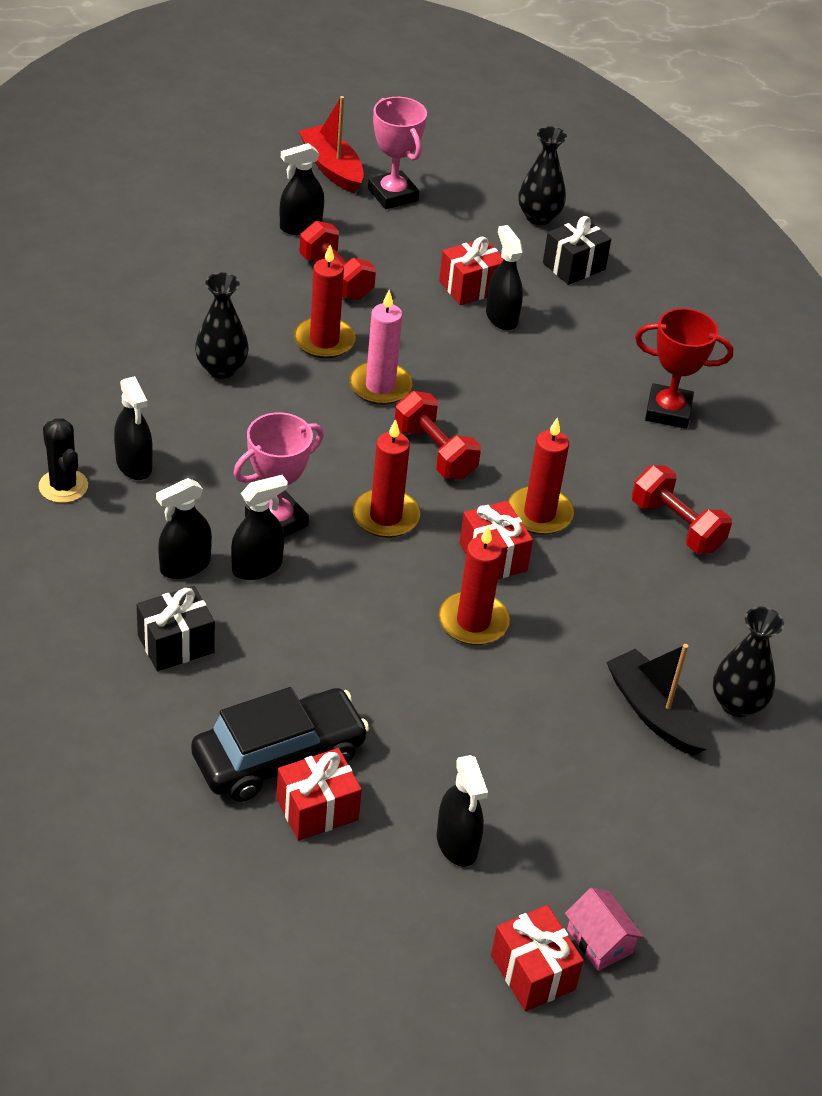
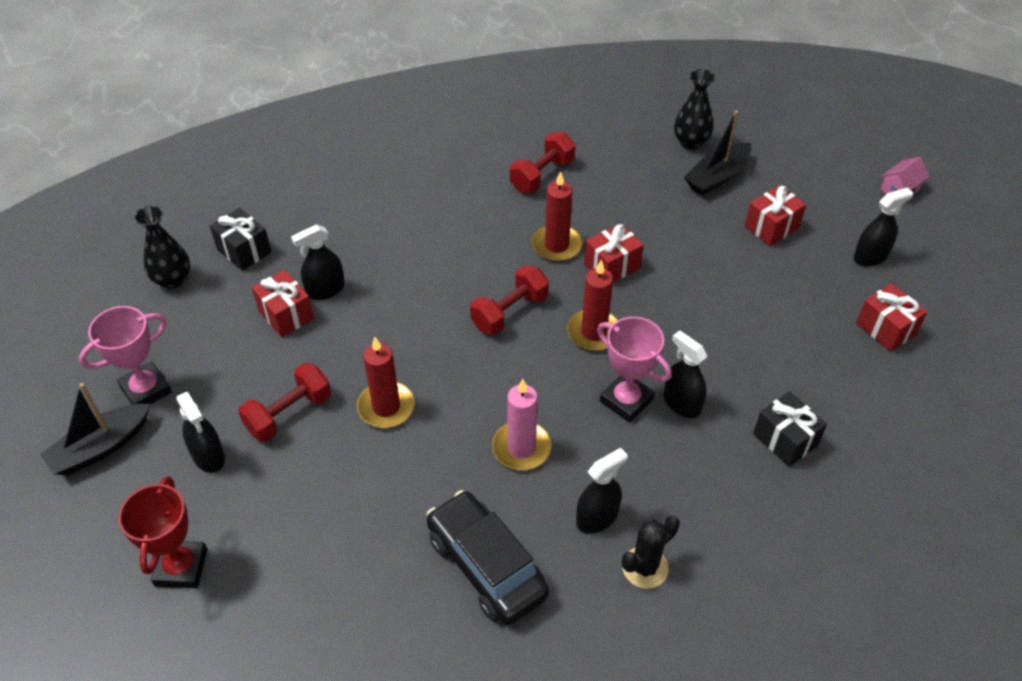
camera: 95 degrees left, 5 degrees up
black spray bottle [156,478,212,579] -> none
black car [191,687,370,802] -> black car moved to [426,490,549,625]
black vase [195,273,249,379] -> none
red boat [298,96,364,193] -> black boat [40,383,150,475]
pink candle [349,290,412,405] -> pink candle moved to [492,379,552,470]
red candle [439,525,510,645] -> none
red gift [491,905,584,1011] -> red gift moved to [745,185,806,246]
red trophy [635,308,733,429] -> red trophy moved to [118,476,207,588]

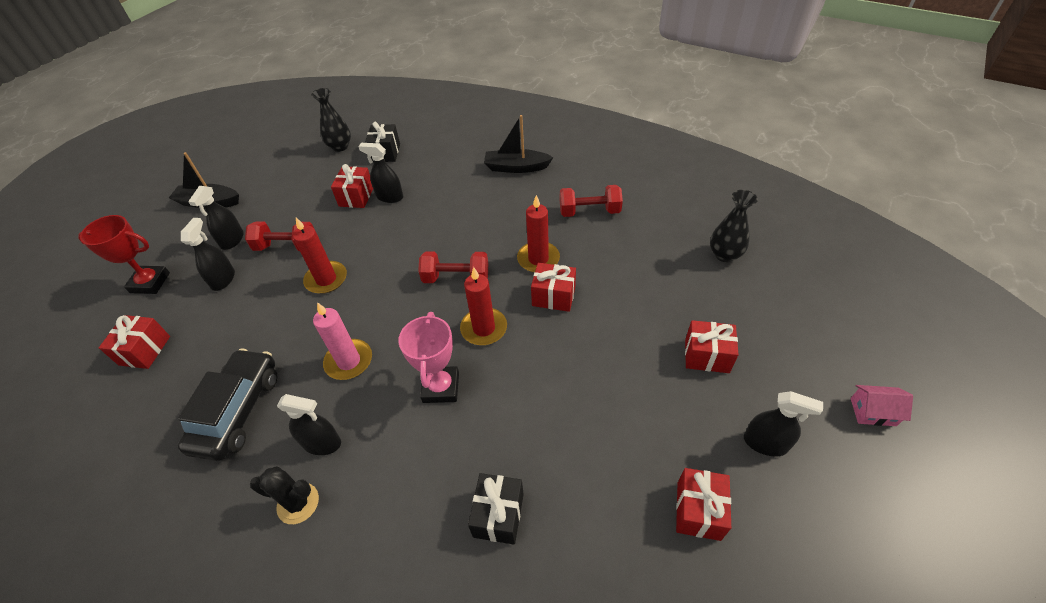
camera: 50 degrees right, 0 degrees up
pink trophy [79,306,172,405] -> none
red trophy [118,476,207,588] -> red trophy turned 45 degrees clockwise [78,215,170,294]
black spray bottle [664,330,708,418] -> black spray bottle moved to [181,218,235,291]
black boat [684,111,751,196] -> black boat moved to [484,115,553,173]
none -> red gift [99,315,170,369]

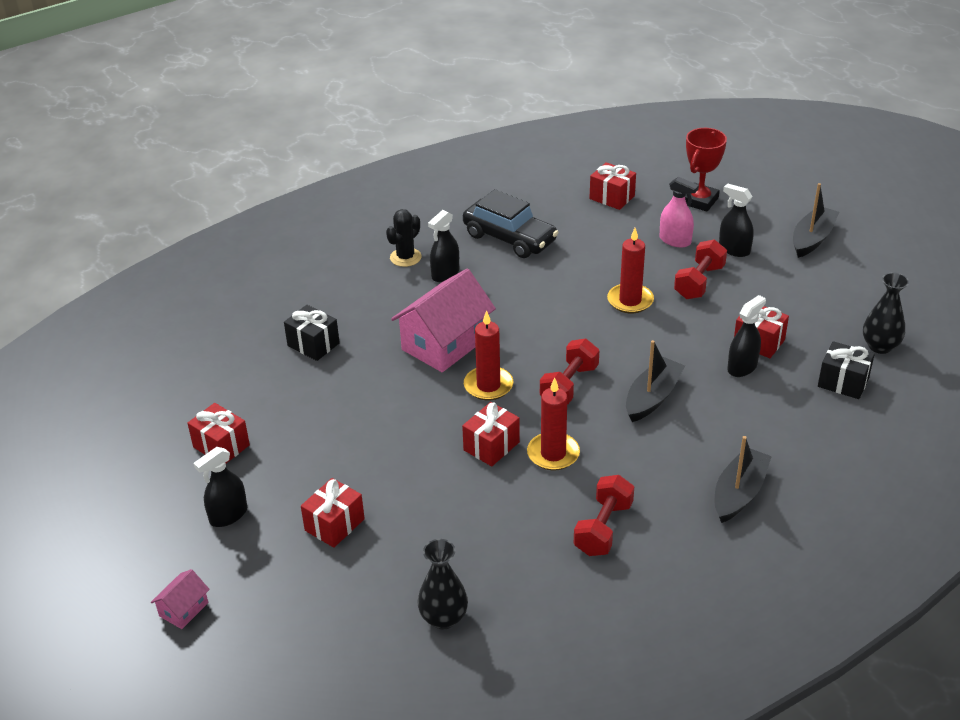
camera: 115 degrees right, 10 degrees down
black spray bottle [181,218,235,291] -> pink spray bottle [660,177,699,247]
pink candle [313,302,372,380] -> none
pink trophy [398,312,459,403] -> pink house [391,269,496,372]
none -> black boat [626,340,685,422]

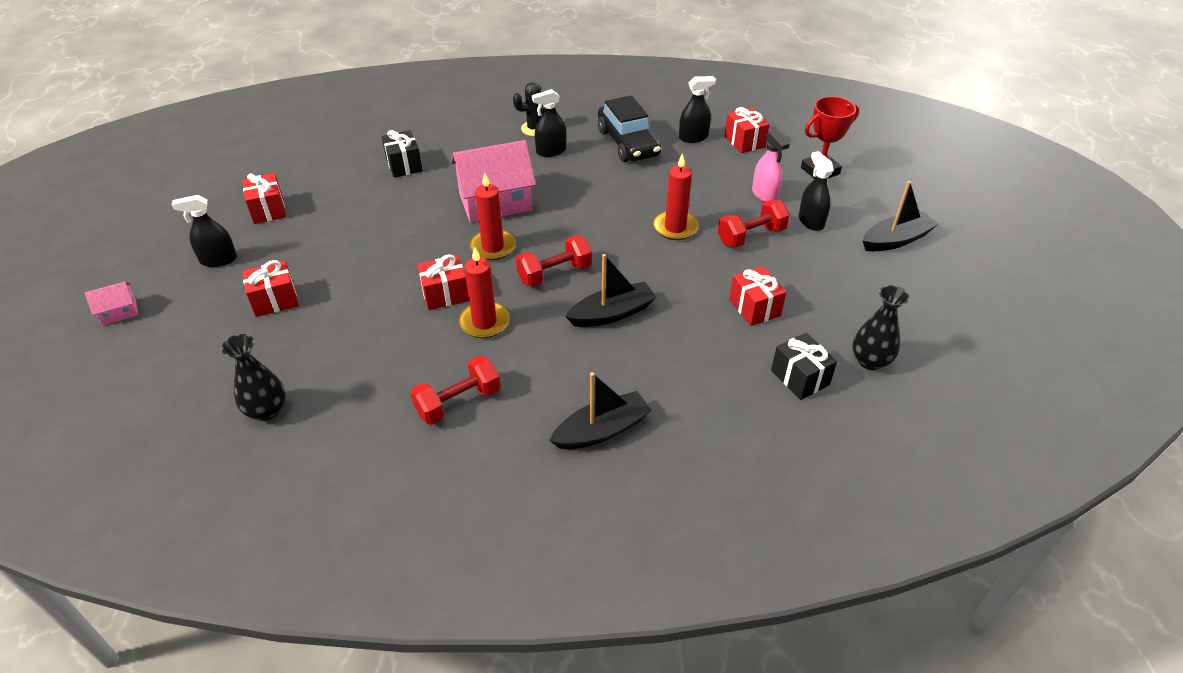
camera: 30 degrees right, 5 degrees up
black spray bottle [727,295,766,377] -> black spray bottle moved to [679,76,716,143]

